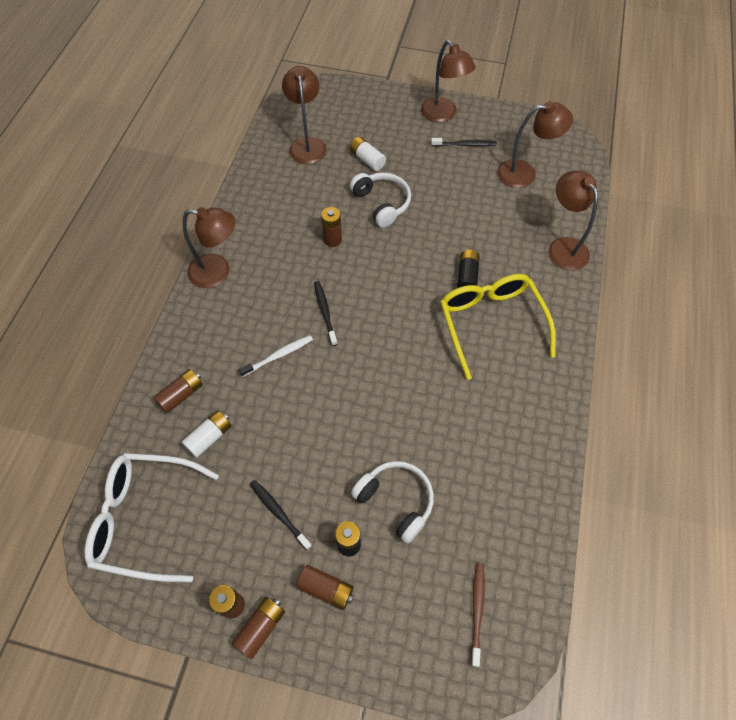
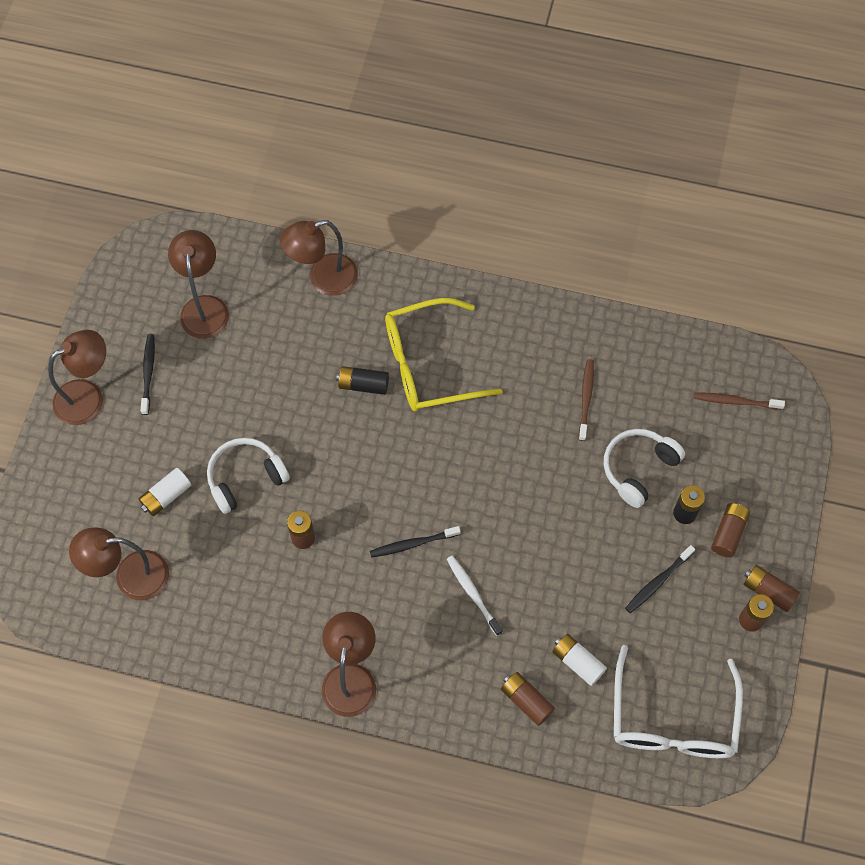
camera: 90 degrees left, 5 degrees up
none -> brown toothbrush [579,359,594,441]

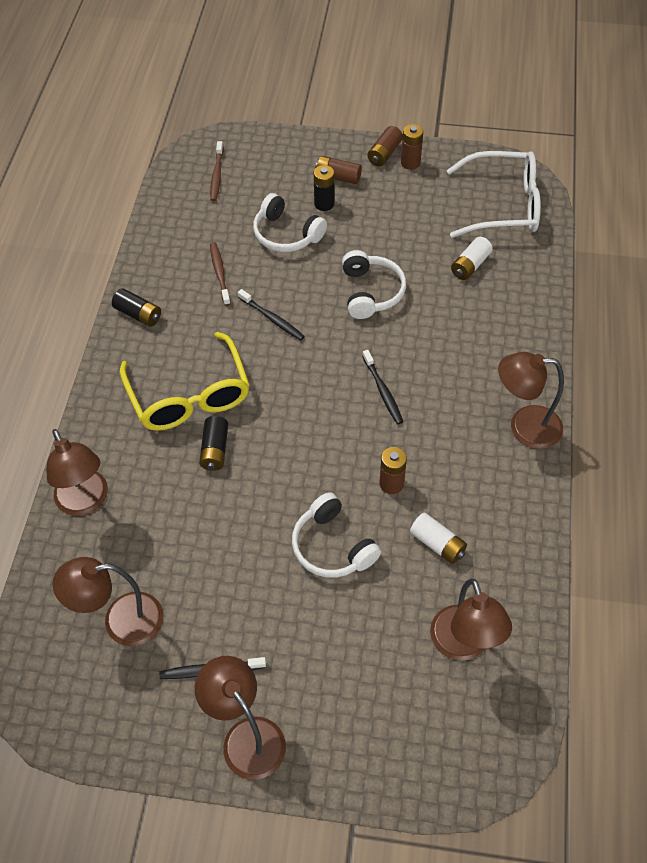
camera: 95 degrees left, 10 degrees down
white battery [139,468,191,516] -> white battery moved to [410,513,467,564]
white toothbrush [447,556,503,636] -> none
brown battery [501,672,555,726] -> none
brown toothbrush [579,359,594,441] -> brown toothbrush turned 75 degrees clockwise [210,242,231,306]
black toothbrush [625,545,695,613] -> black toothbrush moved to [238,289,305,341]
none -> black battery [112,288,161,327]
none -> white headphones [342,250,406,319]

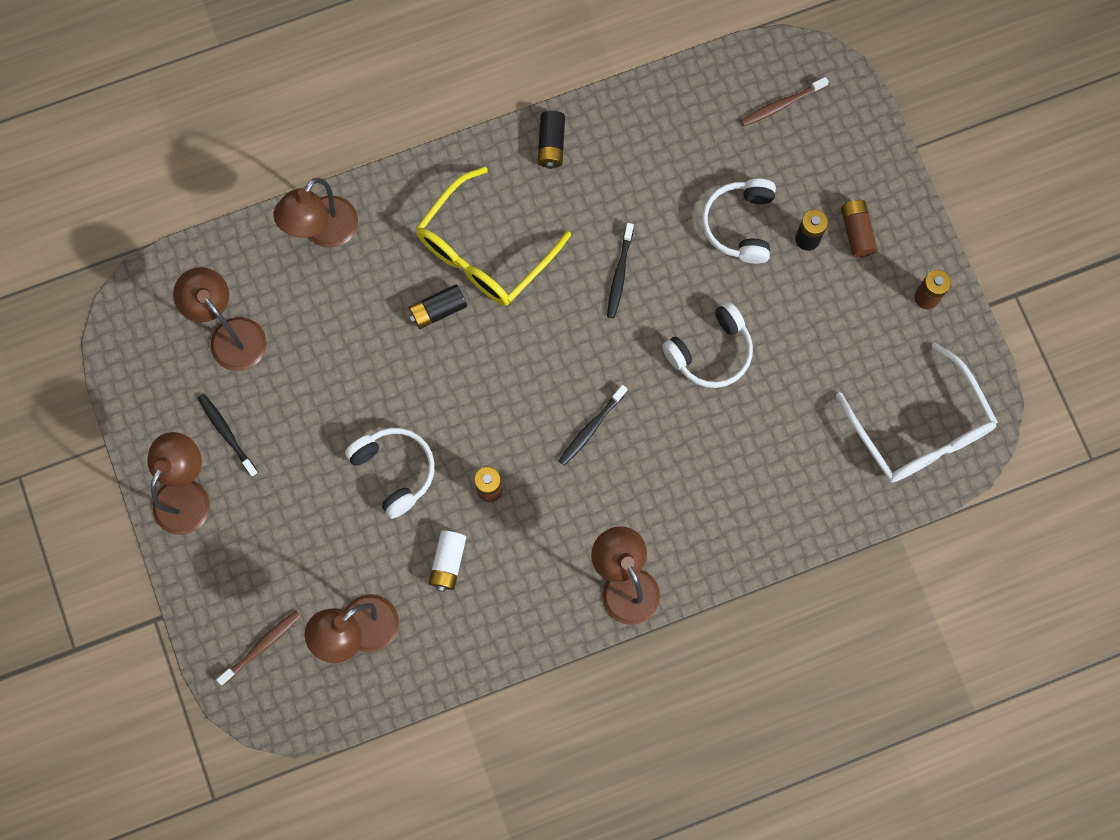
camera: 60 degrees right, 20 degrees up
brown toothbrush [210,242,231,306] -> brown toothbrush moved to [216,611,301,685]
white headphones [292,492,381,578] -> white headphones turned 120 degrees clockwise [345,427,435,519]
brown battery [368,126,403,166] -> none
white battery [451,237,493,280] -> none

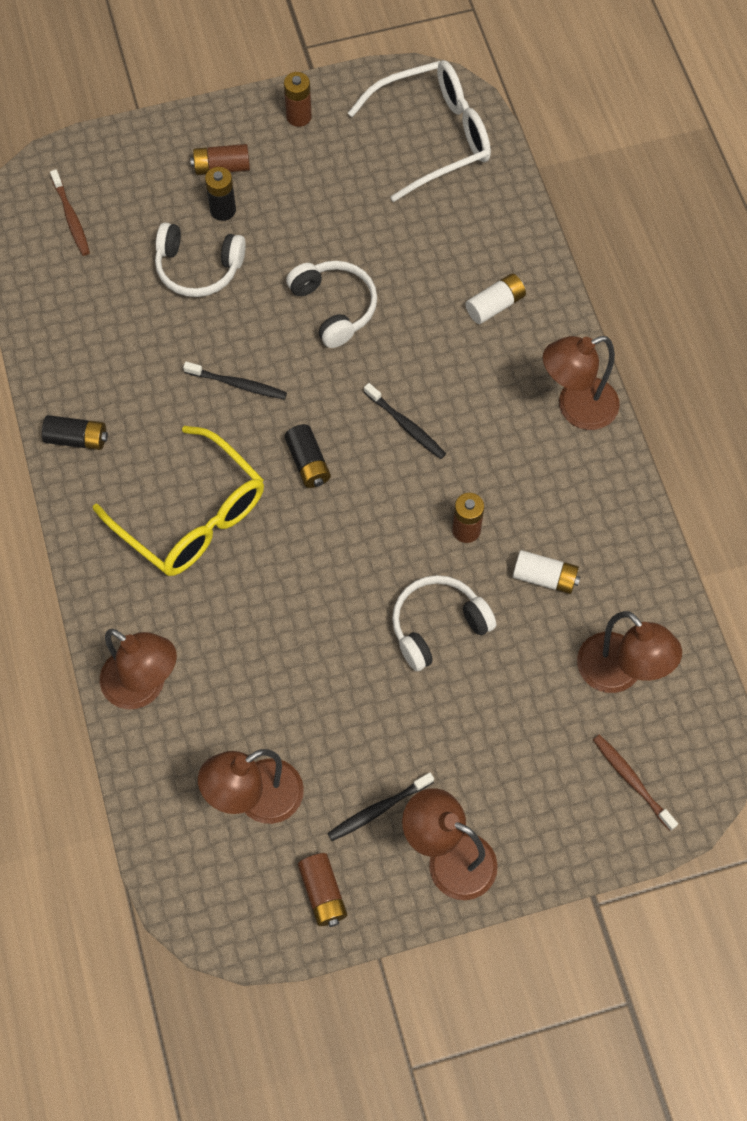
camera: 85 degrees left, 10 degrees down
black battery [409,284,467,329] -> black battery moved to [284,424,331,488]
none -> brown battery [298,853,347,927]
none -> white battery [465,274,526,324]

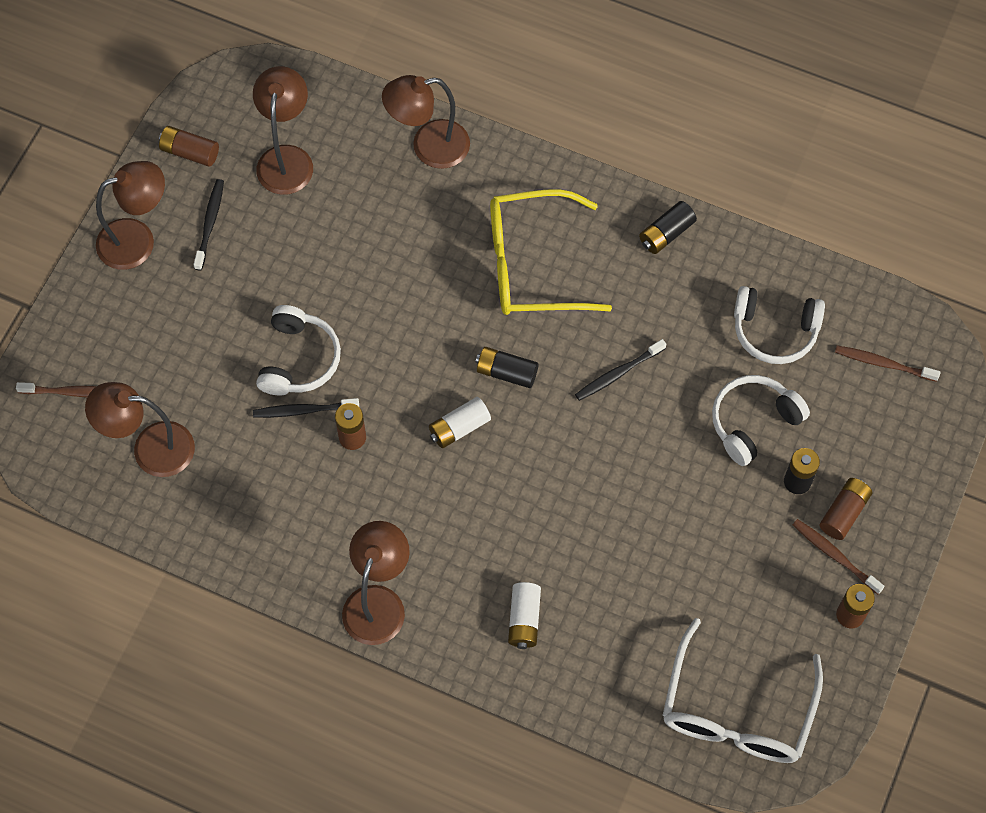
camera: 130 degrees right, 0 degrees up
white headphones [286,261,377,348] -> white headphones moved to [734,286,825,364]
black toothbrush [364,383,446,459] -> black toothbrush moved to [253,398,359,418]
white battery [513,550,580,594] -> white battery moved to [429,397,491,448]
none -> brown toothbrush [793,519,885,594]

